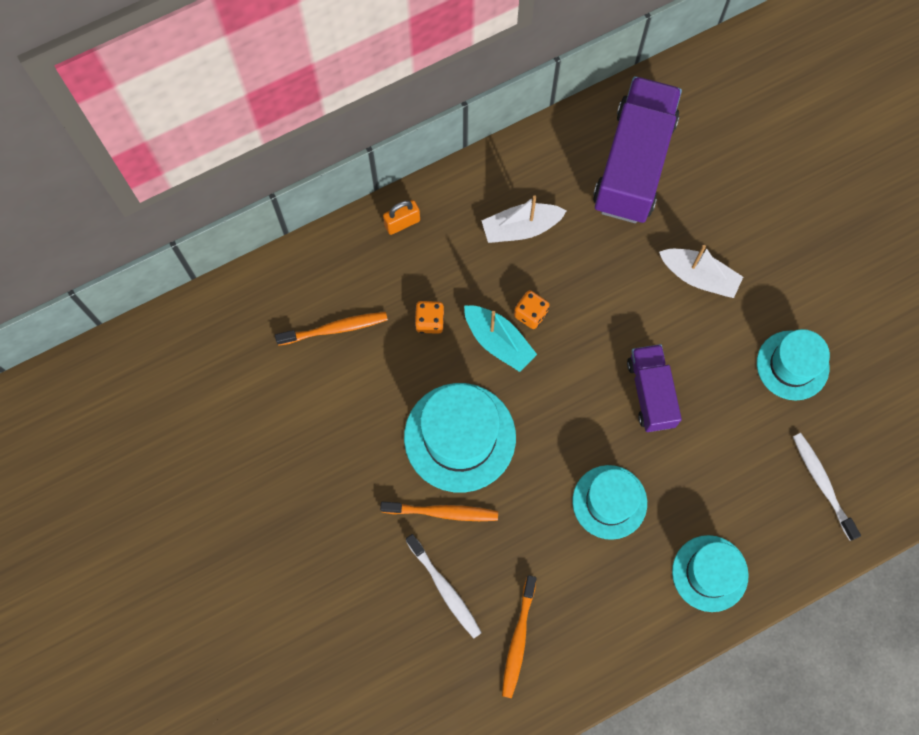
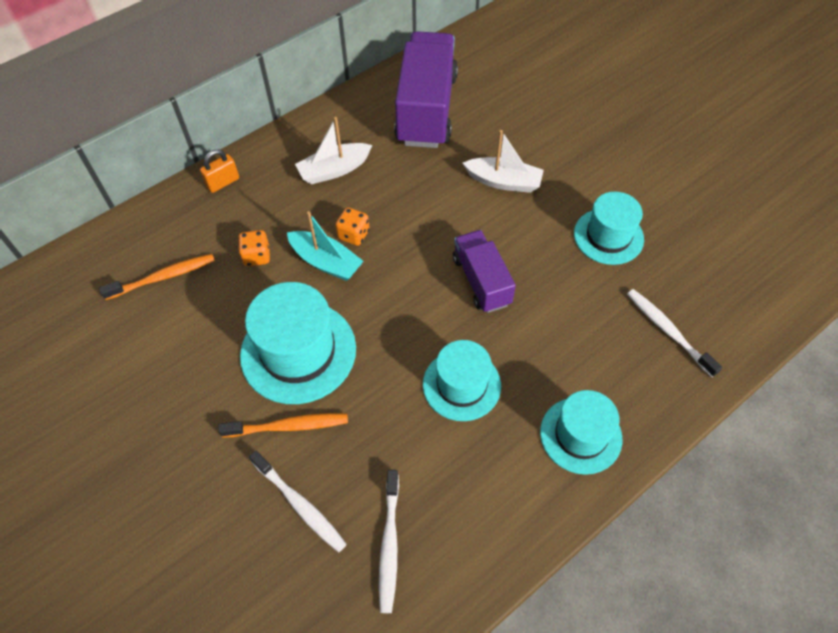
camera: 10 degrees left, 15 degrees down
orange toothbrush [502,575,537,698] -> white toothbrush [379,470,399,613]

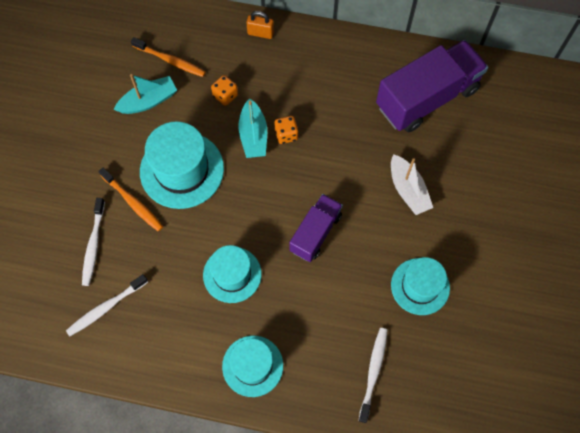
camera: 50 degrees right, 10 degrees up
white boat [295,117,372,184] -> none
none -> turquoise boat [114,74,177,114]

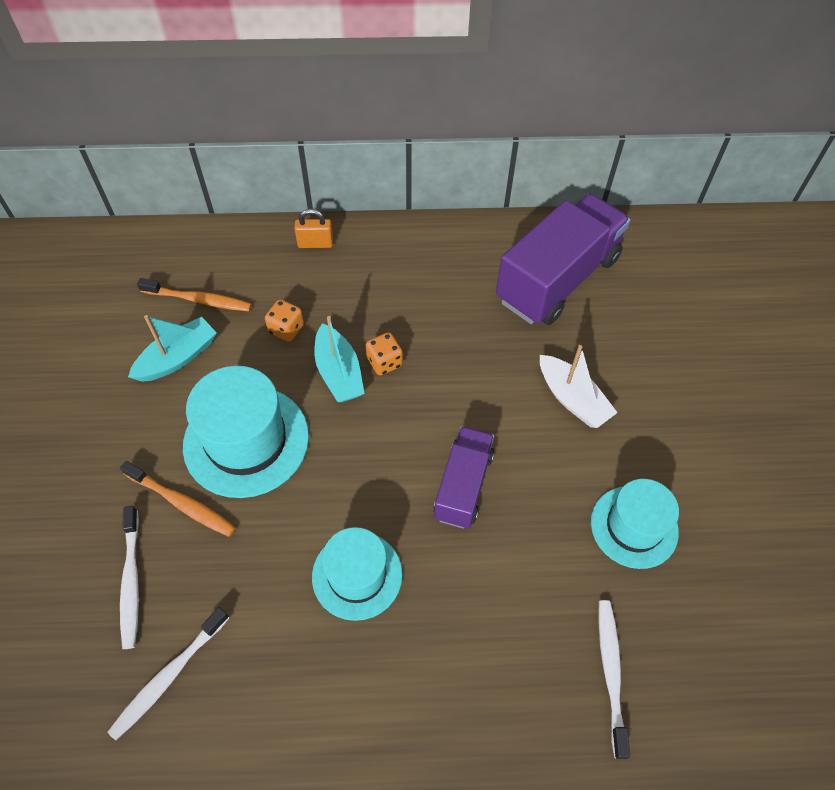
camera: 15 degrees left, 10 degrees down
turquoise hat [222,336,283,397] -> none

